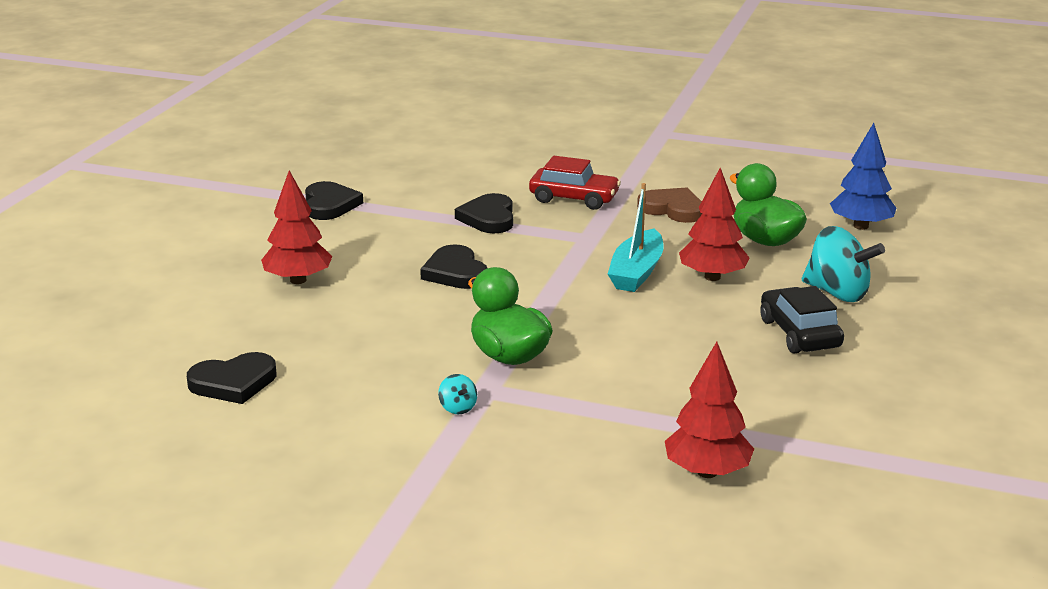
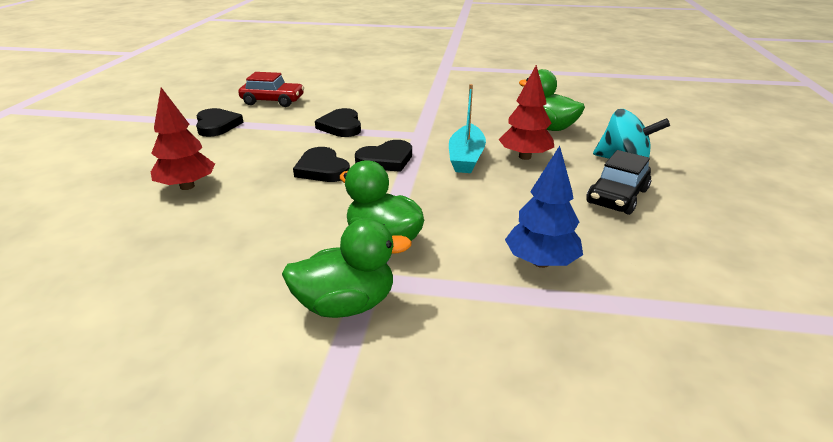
camera: 10 degrees left, 5 degrees up
black heart [187,352,277,404] -> black heart moved to [355,140,412,172]
turquoise spinning top [438,374,477,414] -> green duck [282,218,412,318]
red car [529,156,621,210] -> red car moved to [238,72,304,107]
brown heart [637,188,702,223] -> none
red tree [665,342,754,478] -> none
black car [760,286,844,354] -> black car turned 120 degrees counterclockwise [586,150,651,215]
blue tree [830,123,896,230] -> blue tree moved to [505,146,583,268]

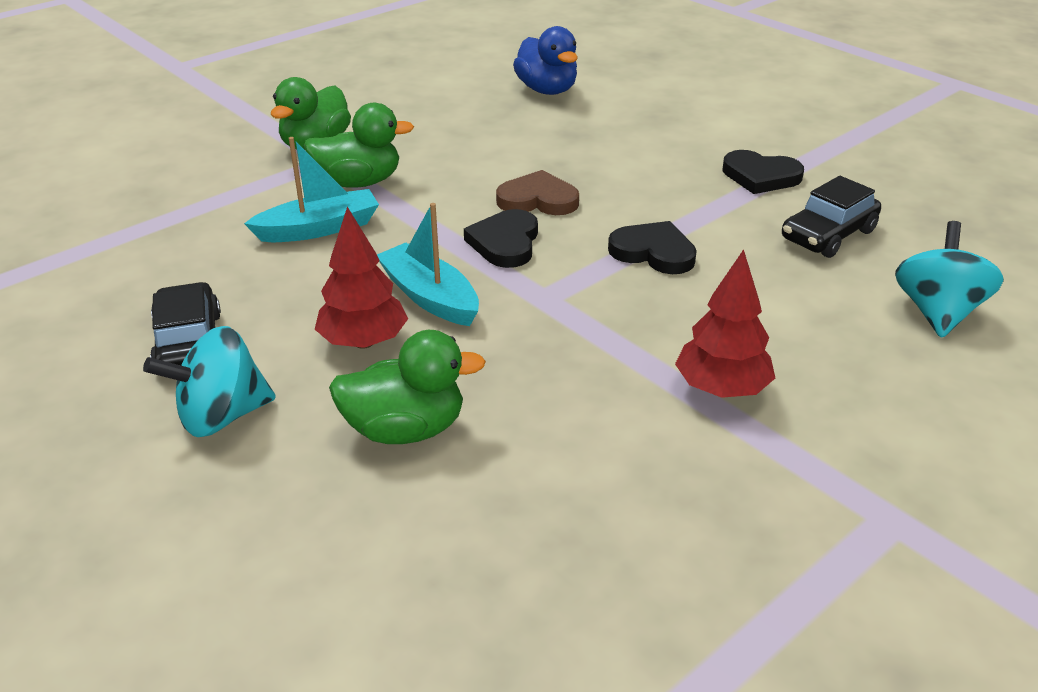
camera: 130 degrees right, 5 degrees up
red tree [151,87,215,190] -> red tree moved to [675,249,775,398]
red car [238,72,304,107] -> black car [782,176,881,258]
black heart [293,147,350,182] -> brown heart [496,170,579,215]
blue tree [505,146,583,268] -> none
none -> turquoise boat [244,137,379,242]
none -> blue duck [513,26,578,95]
none -> turquoise spinning top [895,221,1004,338]

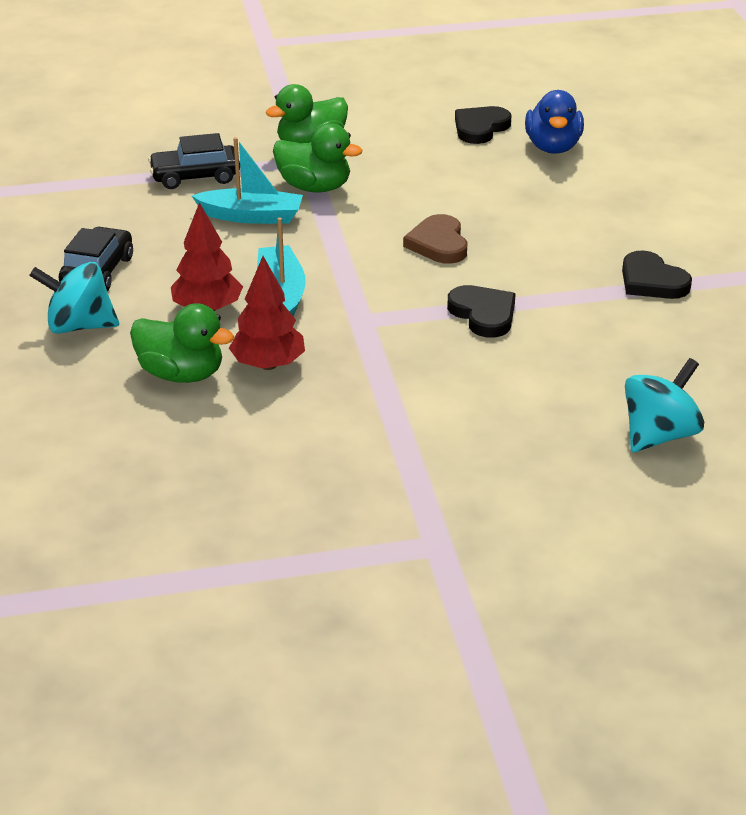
camera: 30 degrees right, 0 degrees up
black heart [464,209,538,268] -> black heart moved to [455,106,511,144]
brown heart [496,170,579,215] -> brown heart turned 135 degrees counterclockwise [403,214,468,264]
red tree [675,249,775,398] -> red tree moved to [229,256,305,370]
black car [782,176,881,258] -> black car moved to [148,133,240,189]

